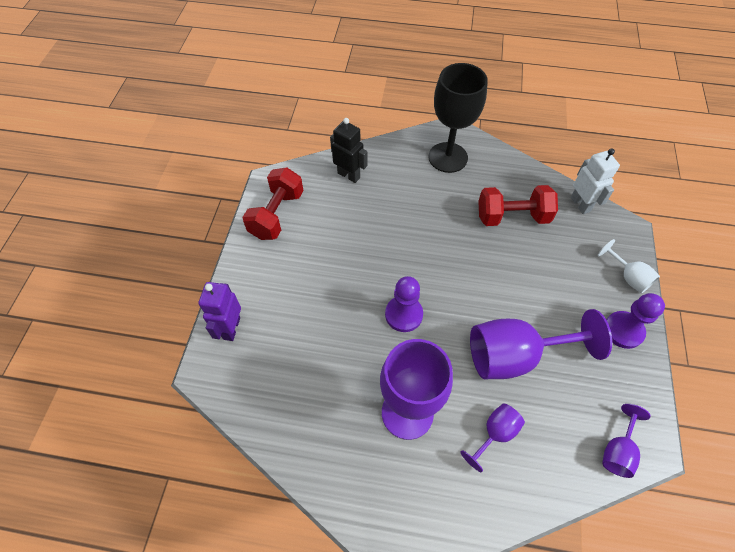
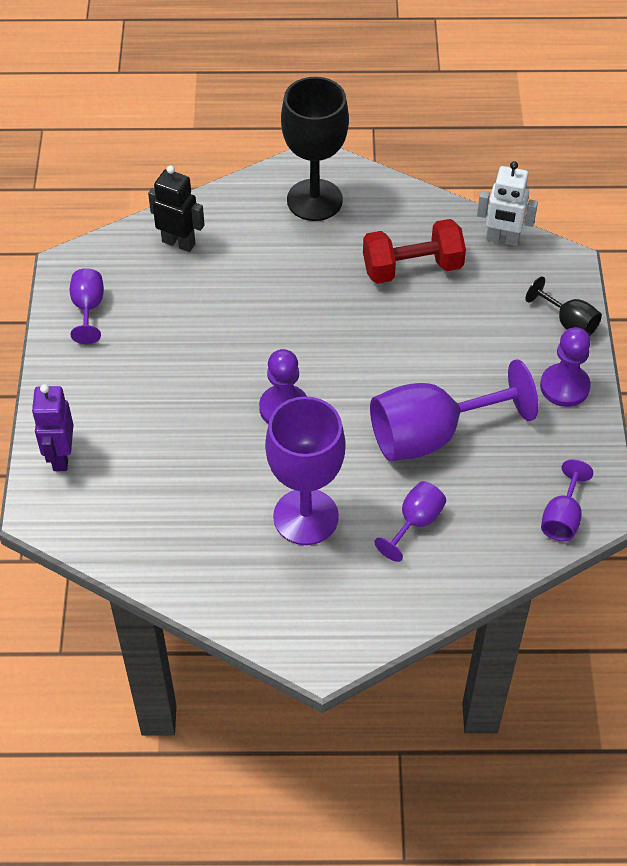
camera: 10 degrees left, 5 degrees down
red dumbbell [242,167,303,240] -> purple goblet [70,268,104,344]
white robot [571,149,620,214] -> white robot turned 135 degrees clockwise [477,161,538,246]
white goblet [597,239,660,294] -> black goblet [525,276,602,337]

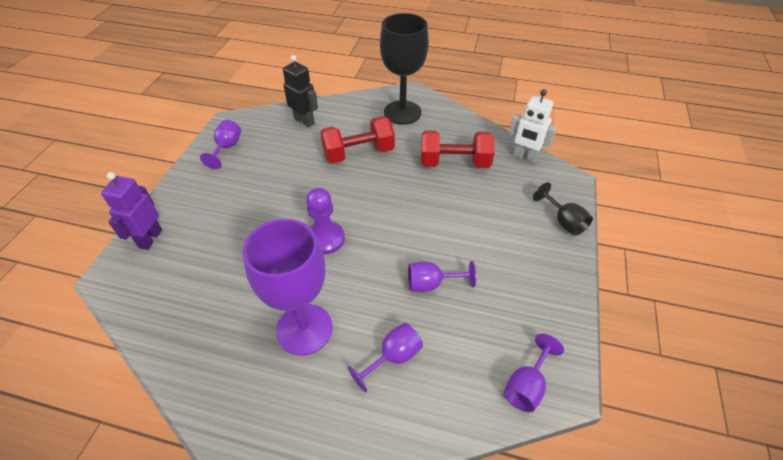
camera: 15 degrees right, 5 degrees down
purple goblet [370,359,539,461] -> purple goblet [408,261,477,292], size x0.50
purple pawn [540,327,591,407] -> none
none -> red dumbbell [320,116,395,164]

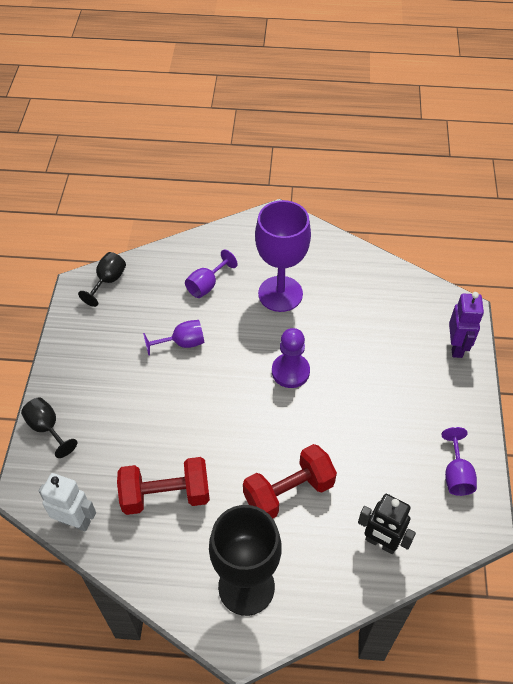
camera: 170 degrees right, 5 degrees up
purple goblet [504,333,564,412] -> black goblet [78,252,126,307]

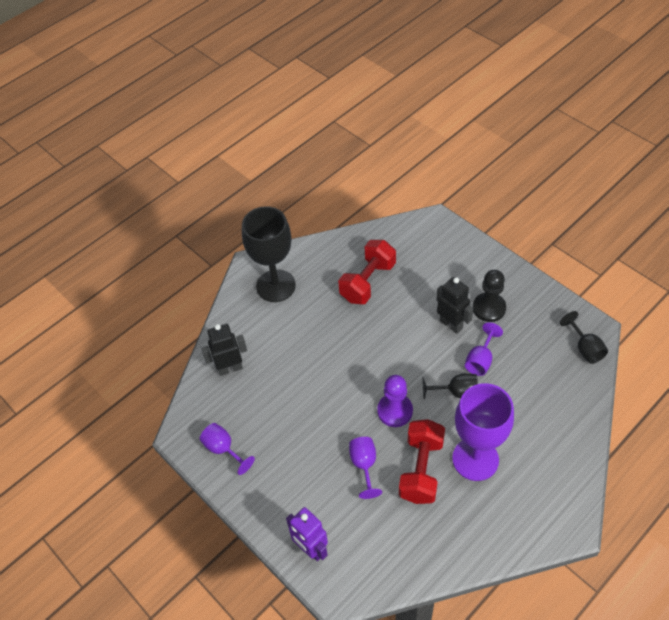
camera: 135 degrees right, 0 degrees up
black goblet [21,397,77,458] -> black goblet moved to [422,373,478,399]
white robot [39,473,96,531] -> none
purple goblet [185,249,238,298] -> purple goblet moved to [349,437,382,499]
red dumbbell [243,444,337,518] -> red dumbbell moved to [399,419,445,504]
none -> black robot [436,277,473,334]
none -> black pawn [473,270,506,322]

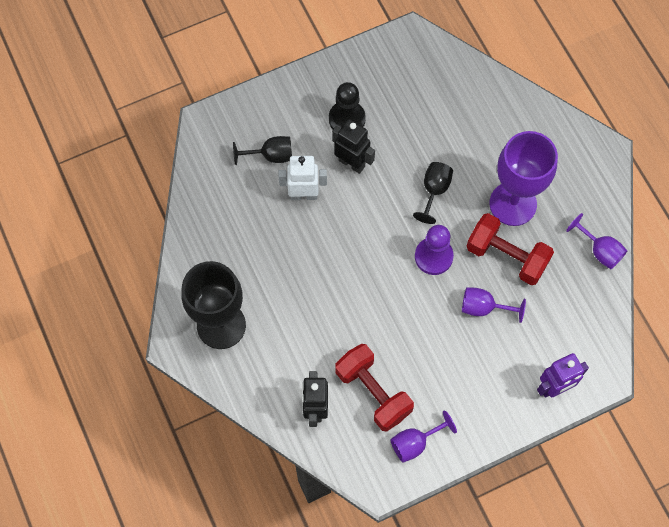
camera: 75 degrees left, 15 degrees up
red dumbbell [338,240,396,304] -> red dumbbell moved to [336,344,414,432]
black robot [436,277,473,334] -> black robot turned 60 degrees clockwise [332,119,375,174]
purple goblet [465,322,503,376] -> purple goblet moved to [566,213,627,269]
black goblet [560,311,608,364] -> black goblet moved to [233,136,292,165]
none -> white robot [278,156,327,200]

